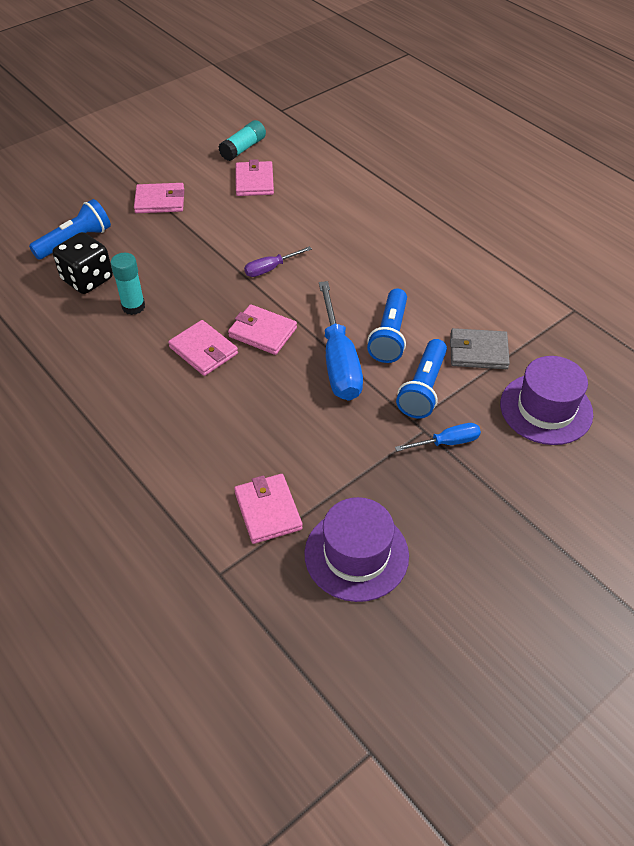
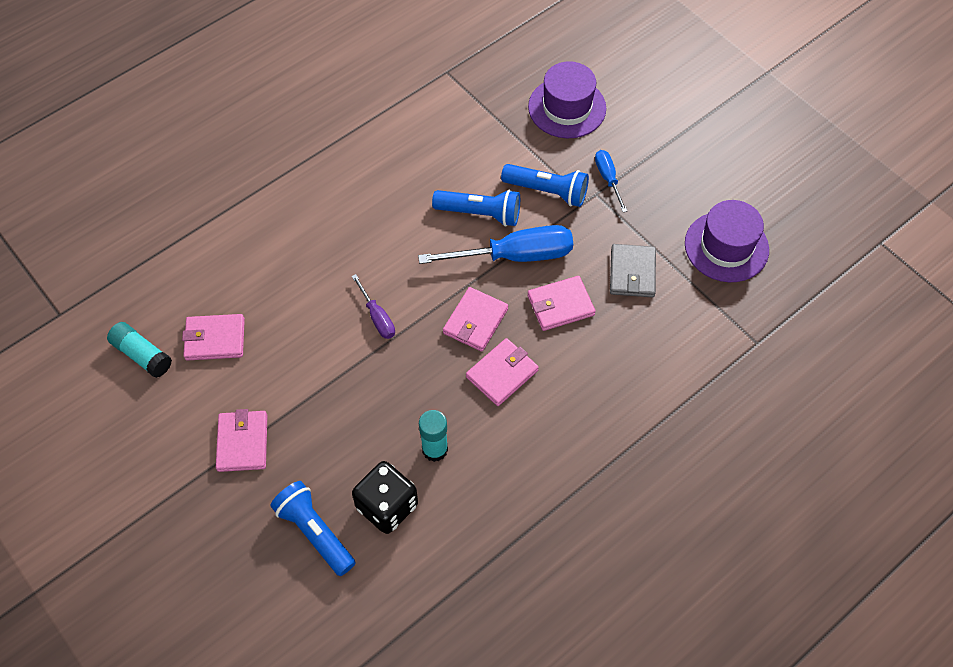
camera: 90 degrees left, 10 degrees up
pink wallet [234,474,303,544] -> pink wallet moved to [527,276,596,331]
grey wallet [450,328,510,369] -> grey wallet moved to [610,244,656,297]

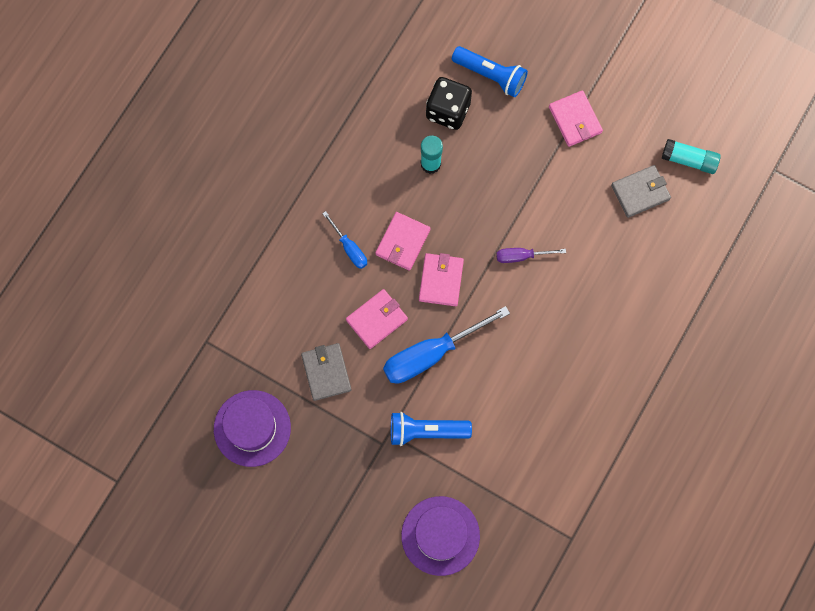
camera: 160 degrees right, 15 degrees up
pink wallet [182,314,245,361] -> grey wallet [611,165,671,218]
purple screwdriver [352,274,395,339] -> purple screwdriver turned 45 degrees counterclockwise [496,248,566,263]
blue flashlight [432,189,520,227] -> none
blue screwdriver [595,150,627,212] -> blue screwdriver moved to [322,211,367,269]

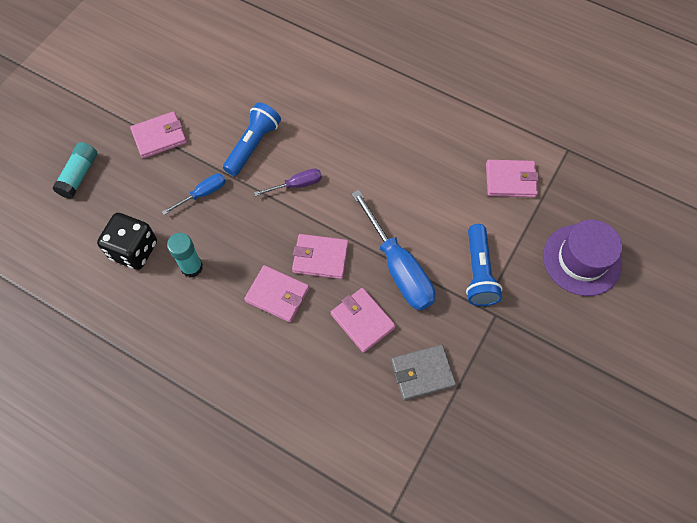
camera: 90 degrees left, 10 degrees down
purple hat [214,390,291,467] -> none
blue screwdriver [322,211,367,269] -> blue screwdriver moved to [162,173,226,215]
blue flashlight [452,46,528,97] -> blue flashlight moved to [223,102,281,176]
purple screwdriver [496,248,566,263] -> purple screwdriver turned 105 degrees counterclockwise [254,169,322,196]
grey wallet [611,165,671,218] -> none
turquoise glue stick [662,139,721,174] -> turquoise glue stick moved to [52,142,97,199]
none -> pink wallet [486,160,539,197]

